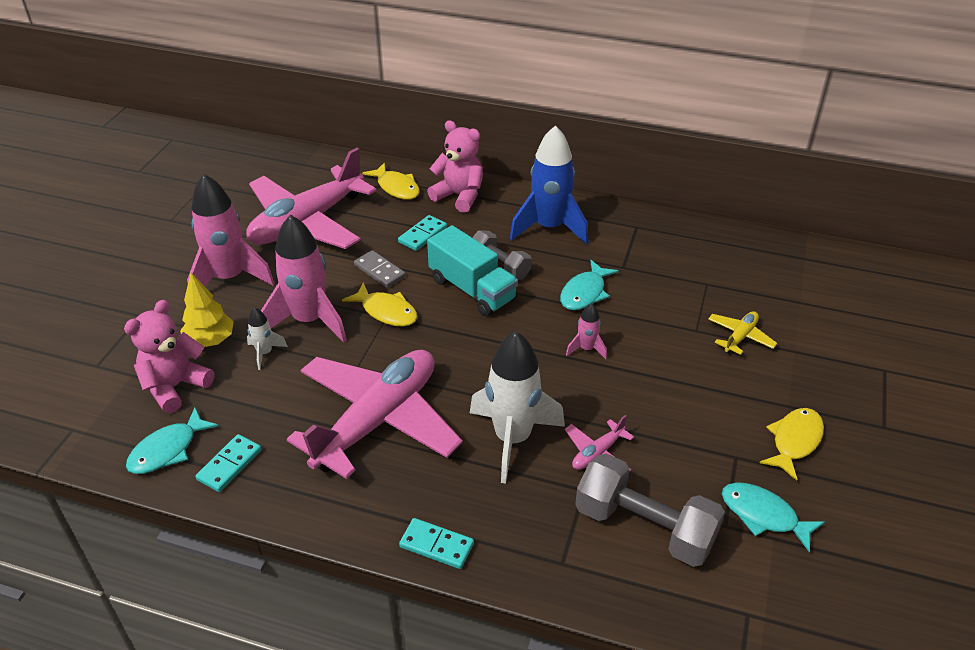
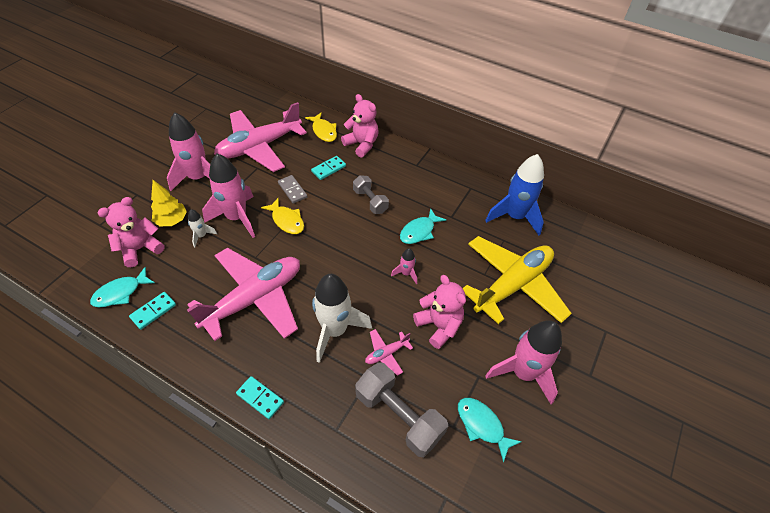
camera: 10 degrees right, 10 degrees up
turquoise truck [427,225,518,316] -> none
blue rocket [510,125,589,245] -> blue rocket moved to [485,154,544,235]
yellow plane [708,311,777,355] -> yellow plane [462,236,572,324], size x2.46
yellow fish [760,408,824,481] -> pink rocket [485,320,562,404]
none -> pink teddy bear [413,275,466,349]

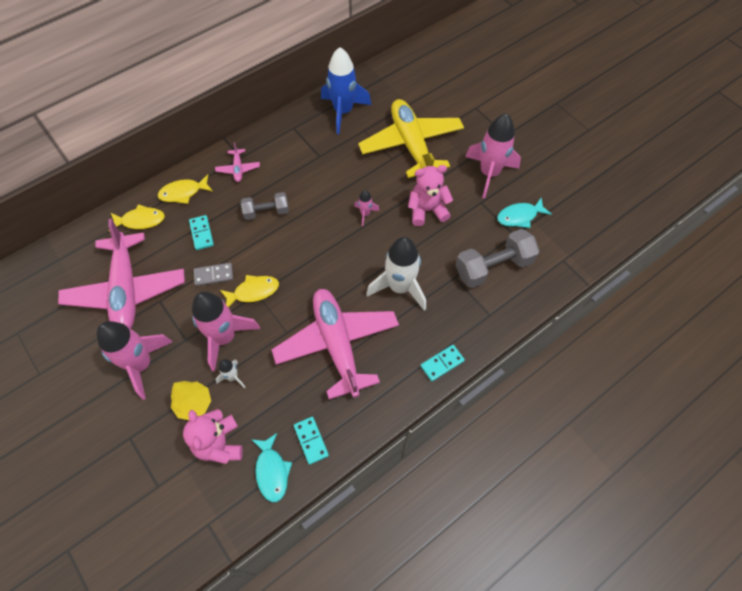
camera: 65 degrees left, 10 degrees up
pink teddy bear [341,94,379,157] -> yellow fish [158,174,213,204]
pink plane [365,329,413,376] -> pink plane moved to [215,142,260,182]
turquoise fish [400,208,446,244] -> none

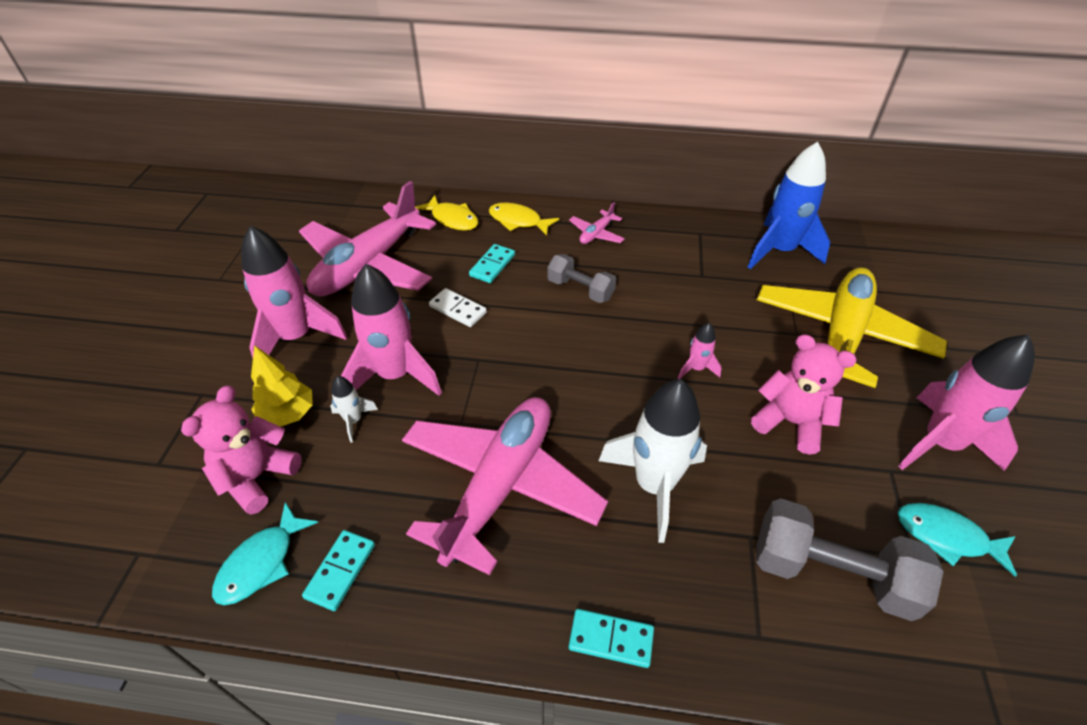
camera: 45 degrees right, 15 degrees down
grey domino [194,263,233,286] -> white domino [429,288,487,327]
yellow fish [220,275,279,308] -> none

